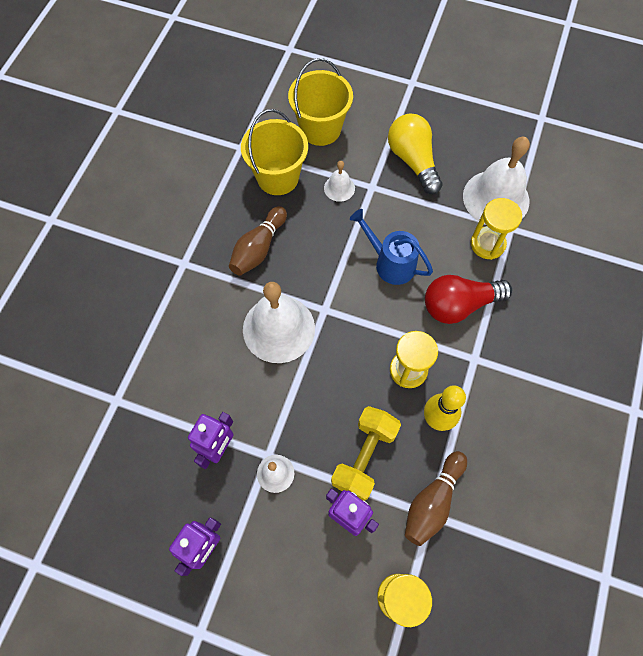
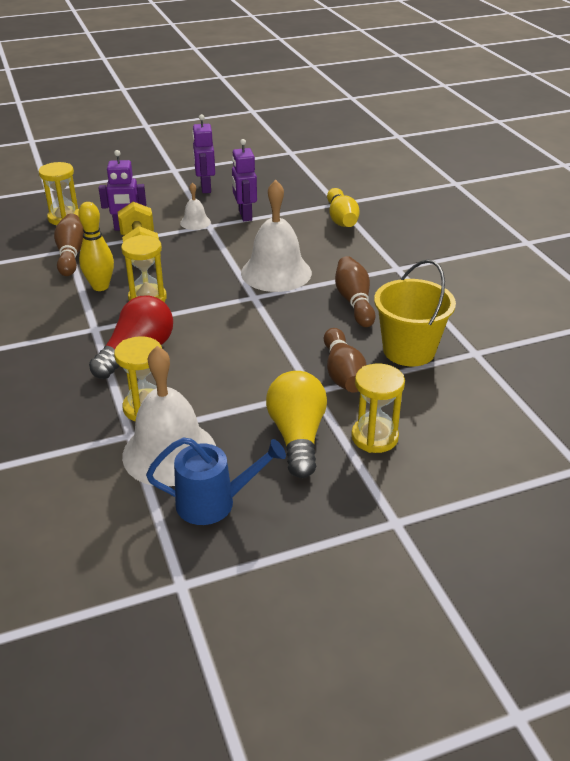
camera: 140 degrees right, 30 degrees down
yellow bucket [288,58,353,146] -> none
white bell [324,161,355,202] -> brown bowling pin [324,328,367,393]
blue watering can [350,209,433,285] -> blue watering can moved to [146,437,286,525]
yellow light bulb [388,113,442,194] -> yellow light bulb turned 120 degrees counterclockwise [266,371,327,478]
none -> yellow bowling pin [327,188,360,227]
none -> yellow hourglass [351,363,405,453]

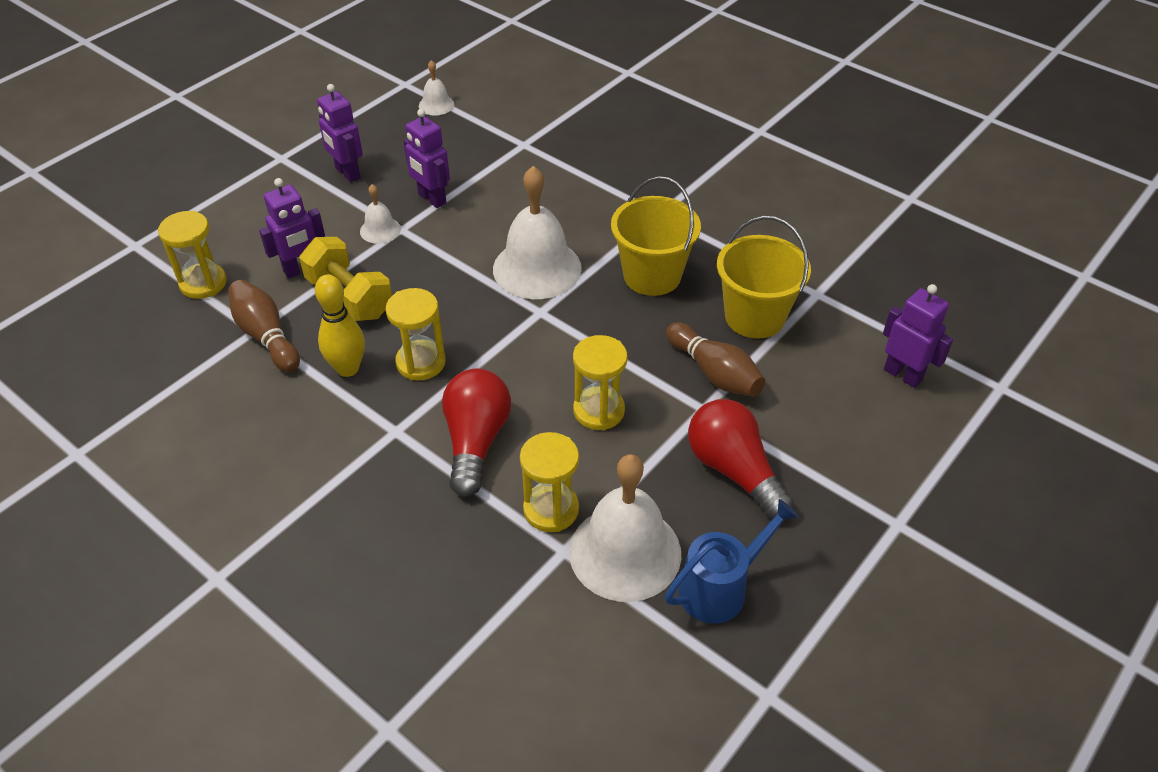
camera: 30 degrees left, 10 degrees up
yellow light bulb [266,371,327,478] -> red light bulb [688,399,794,519]
yellow bowling pin [327,188,360,227] -> none
brown bowling pin [335,256,376,327] -> yellow bucket [611,176,701,296]
yellow hourglass [351,363,405,453] -> yellow hourglass moved to [573,335,628,430]
none -> white bell [419,60,454,116]
none -> purple robot [883,284,953,388]

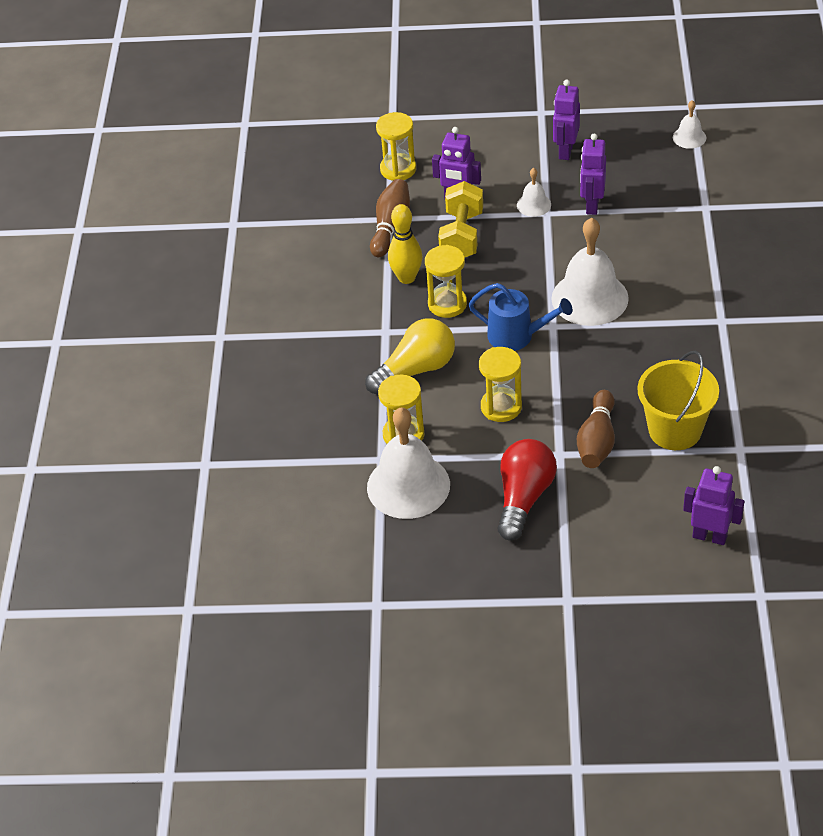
camera: 55 degrees right, 0 degrees up
red light bulb [442,369,511,497] -> yellow light bulb [365,318,455,395]
yellow bucket [611,176,701,296] -> none
blue watering can [665,499,799,624] -> blue watering can moved to [468,283,572,351]
purple robot [883,284,953,388] -> purple robot turned 75 degrees counterclockwise [683,466,744,545]

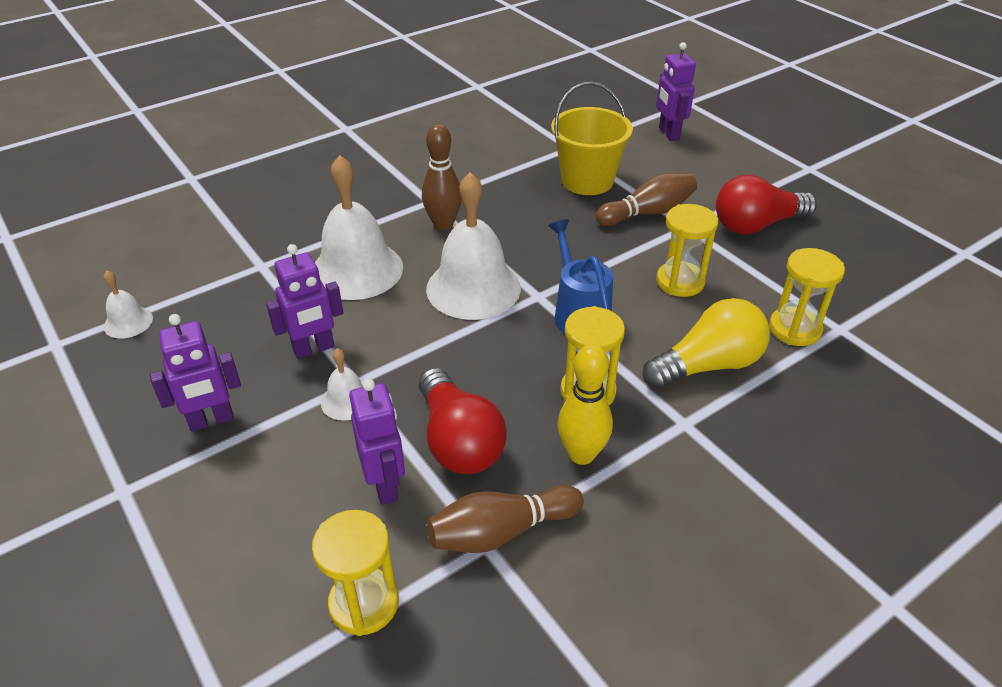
camera: 130 degrees left, 5 degrees down
yellow light bulb [365,318,455,395] -> yellow light bulb turned 135 degrees clockwise [643,298,770,390]
white bell [367,408,450,519] -> white bell moved to [315,155,403,300]
yellow dumbbell [438,181,483,257] -> red light bulb [419,368,507,474]
none -> brown bowling pin [422,124,462,230]

